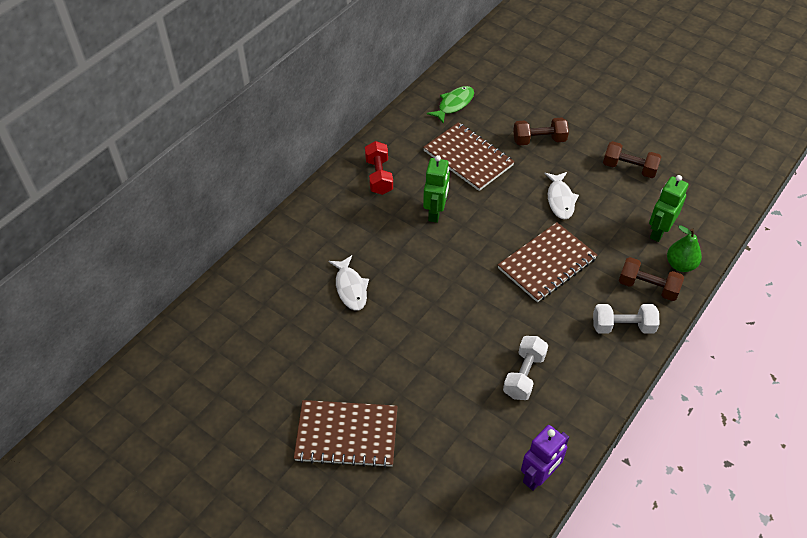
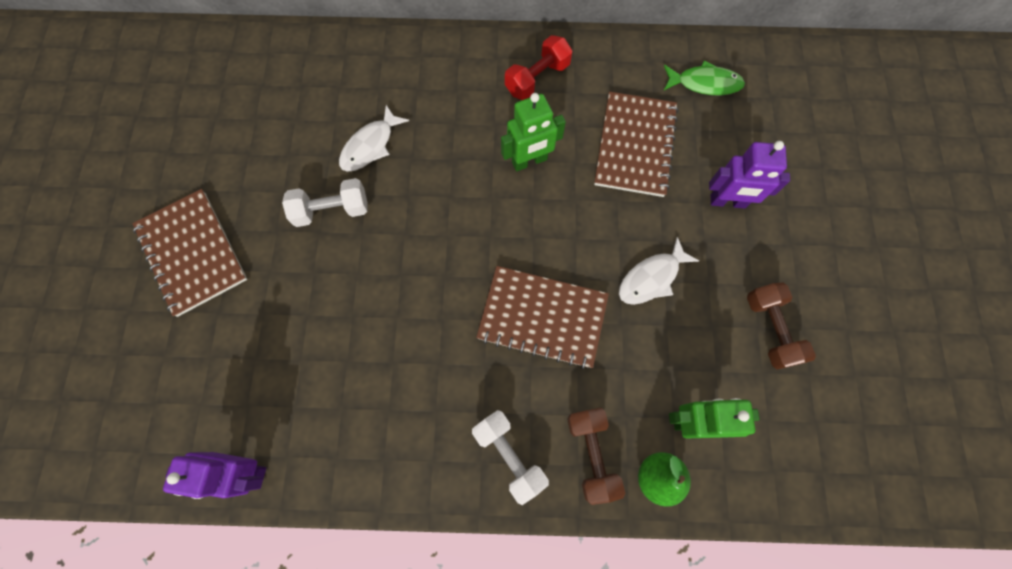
camera: 55 degrees right, 20 degrees up
white dumbbell [503,336,548,400] -> white dumbbell moved to [282,178,368,227]
brown dumbbell [513,117,569,146] -> purple robot [709,141,790,208]

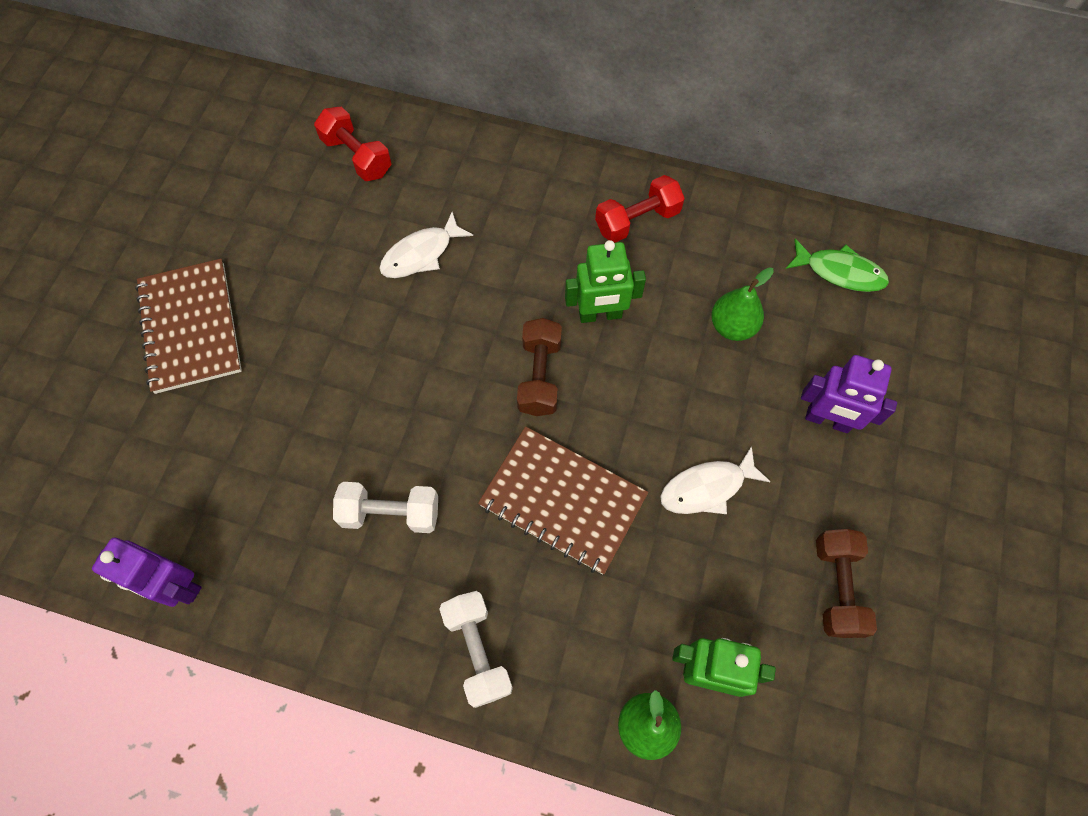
camera: 15 degrees right, 5 degrees down
white dumbbell [282,178,368,227] -> white dumbbell moved to [333,482,438,533]
brown dumbbell [567,408,625,505] -> brown dumbbell moved to [517,318,562,416]
brown notebook [594,91,678,197] -> green pear [711,267,774,341]
none -> red dumbbell [314,107,392,181]

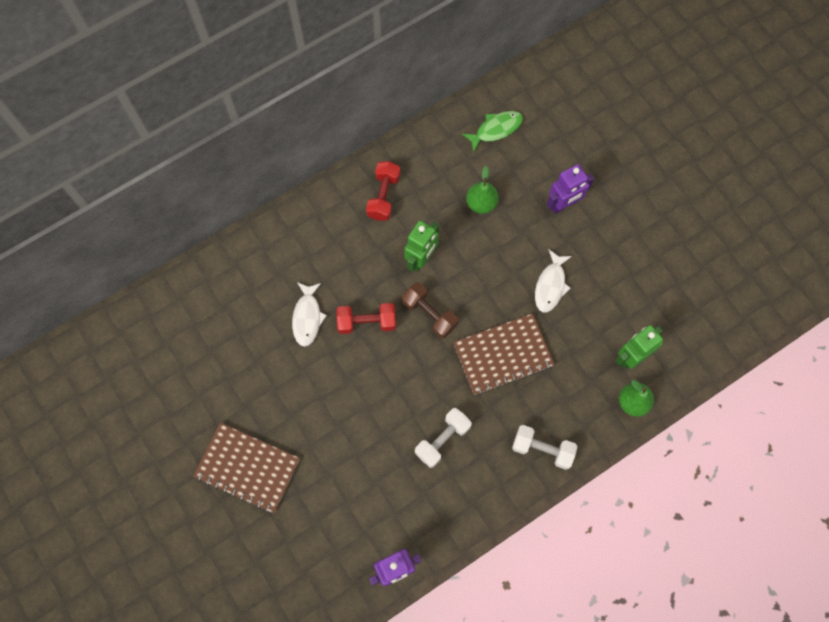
camera: 50 degrees left, 5 degrees up
red dumbbell [314,107,392,181] -> red dumbbell moved to [336,303,396,334]
brown dumbbell [816,529,877,638] -> none

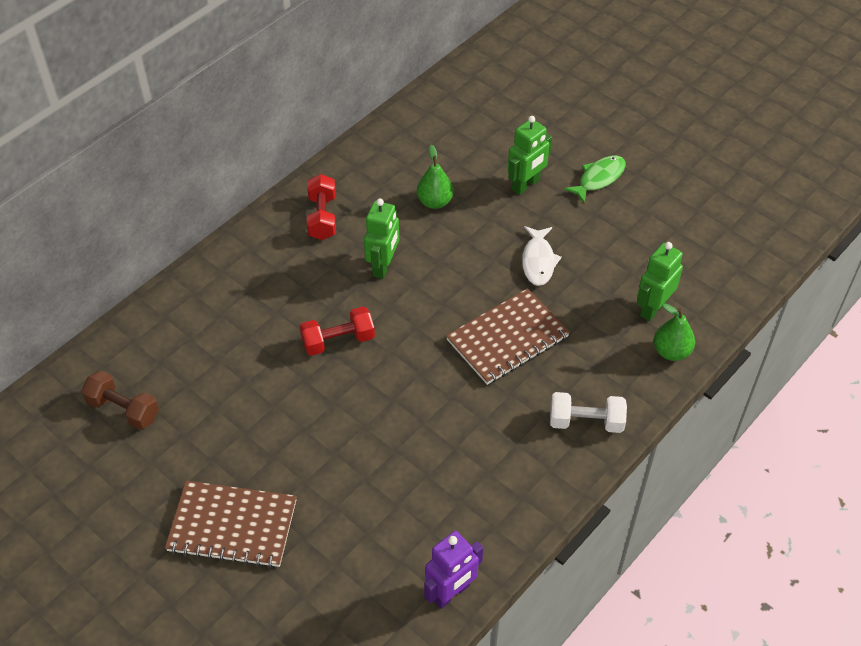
camera: 15 degrees left, 20 degrees down
white fish [292,282,327,347] -> none
brown dumbbell [402,283,459,339] -> brown dumbbell moved to [81,371,159,430]
white dumbbell [415,408,472,468] -> none
green fish [462,111,523,153] -> green fish moved to [564,156,626,203]
purple robot [547,164,594,214] -> green robot [508,116,552,195]

